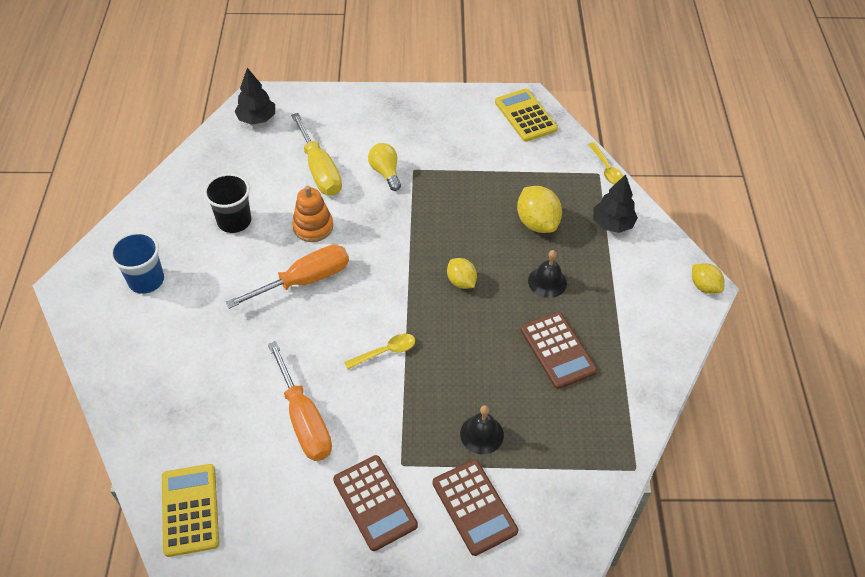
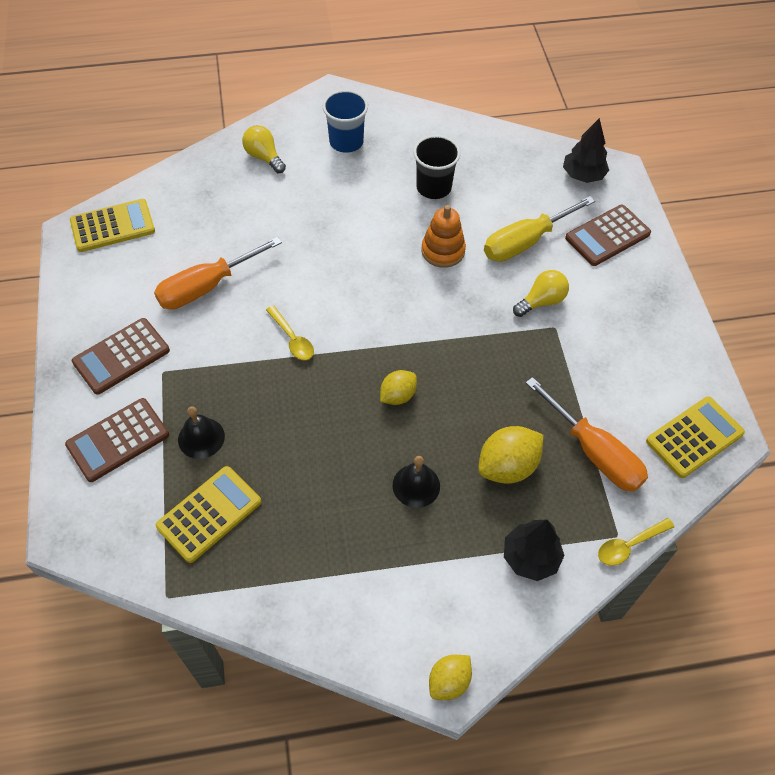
camera: 80 degrees right, 5 degrees up
orange screwdriver [226,245,349,309] -> orange screwdriver moved to [526,377,648,492]
brown calculator [521,312,597,389] -> brown calculator moved to [565,205,651,266]
none -> yellow calculator [155,466,261,563]
none -> yellow light bulb [242,125,286,173]

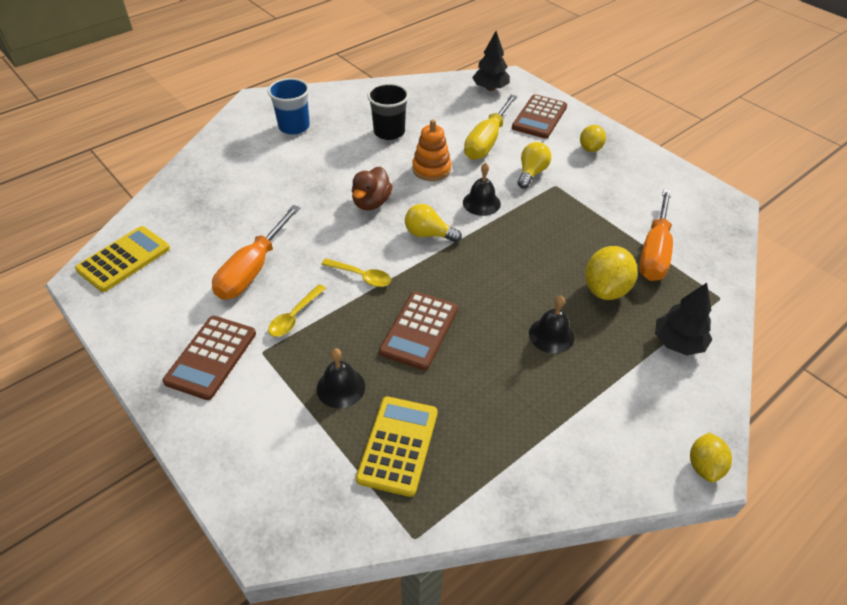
camera: 30 degrees left, 10 degrees down
brown calculator [65,398,169,482] -> brown calculator moved to [379,291,458,371]
yellow light bulb [242,125,286,173] -> yellow light bulb moved to [405,204,462,242]
yellow lemon [380,370,417,405] -> yellow lemon moved to [580,125,606,152]
orange screwdriver [526,377,648,492] -> orange screwdriver turned 90 degrees clockwise [639,189,673,281]
yellow spoon [598,518,674,566] -> yellow spoon moved to [268,284,326,337]
yellow calculator [646,396,745,478] -> none
none -> brown duck [352,166,393,211]
none -> black bell [463,163,501,216]

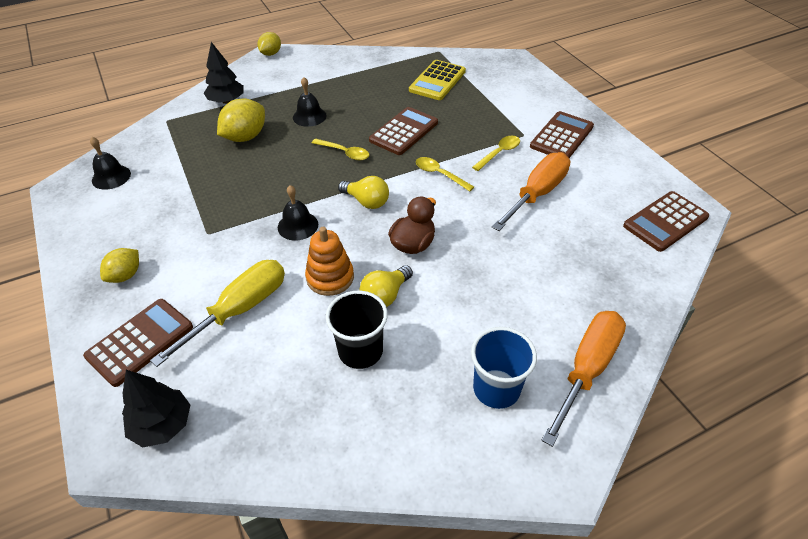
camera: 165 degrees left, 0 degrees up
yellow calculator [75,226,170,292] -> brown calculator [623,191,709,252]
black bell [317,349,365,408] -> black bell moved to [90,137,131,190]
yellow light bulb [517,142,551,189] -> yellow light bulb moved to [360,265,413,307]
orange screwdriver [639,189,673,281] -> orange screwdriver moved to [541,311,626,447]
none -> yellow spoon [312,139,369,161]

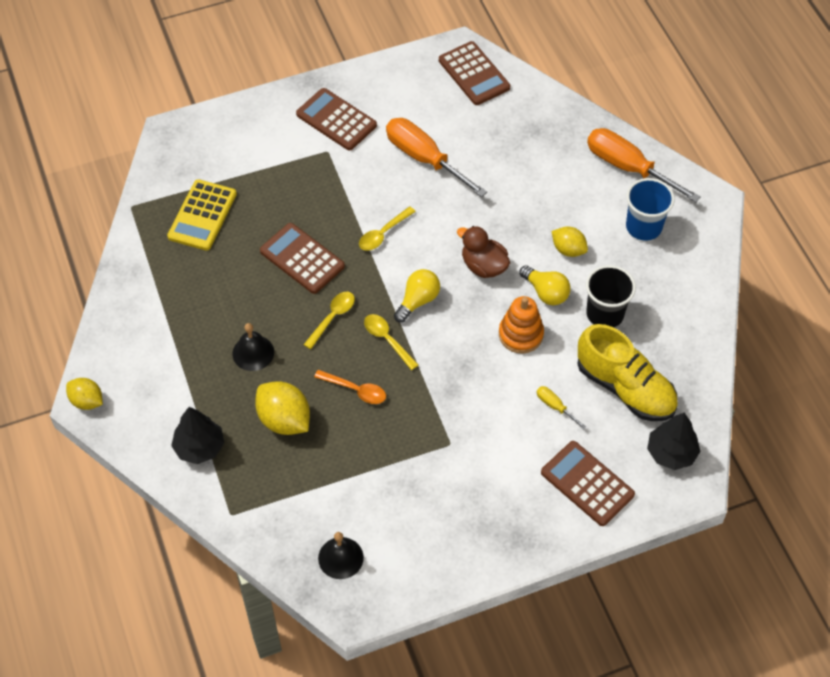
camera: 85 degrees left, 10 degrees up
yellow lemon [100,248,139,283] -> yellow lemon moved to [551,226,588,257]
yellow screwdriver [150,260,285,367] -> yellow screwdriver [537,386,586,429], size x0.44
black bell [278,185,318,241] -> none
yellow calculator [409,60,466,100] -> yellow calculator turned 75 degrees clockwise [167,179,237,251]
yellow spoon [472,136,520,171] -> yellow spoon moved to [364,314,418,370]
none -> orange spoon [314,370,386,404]
none -> yellow shoe [577,324,678,421]

